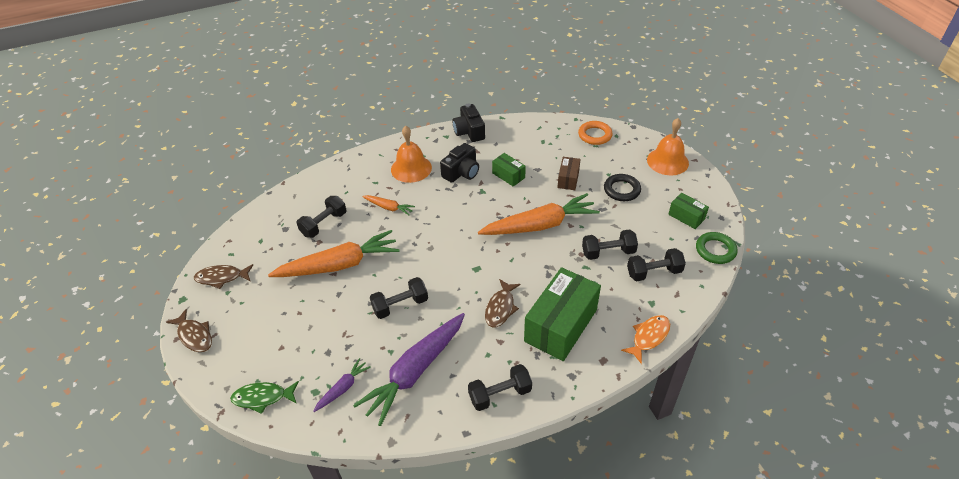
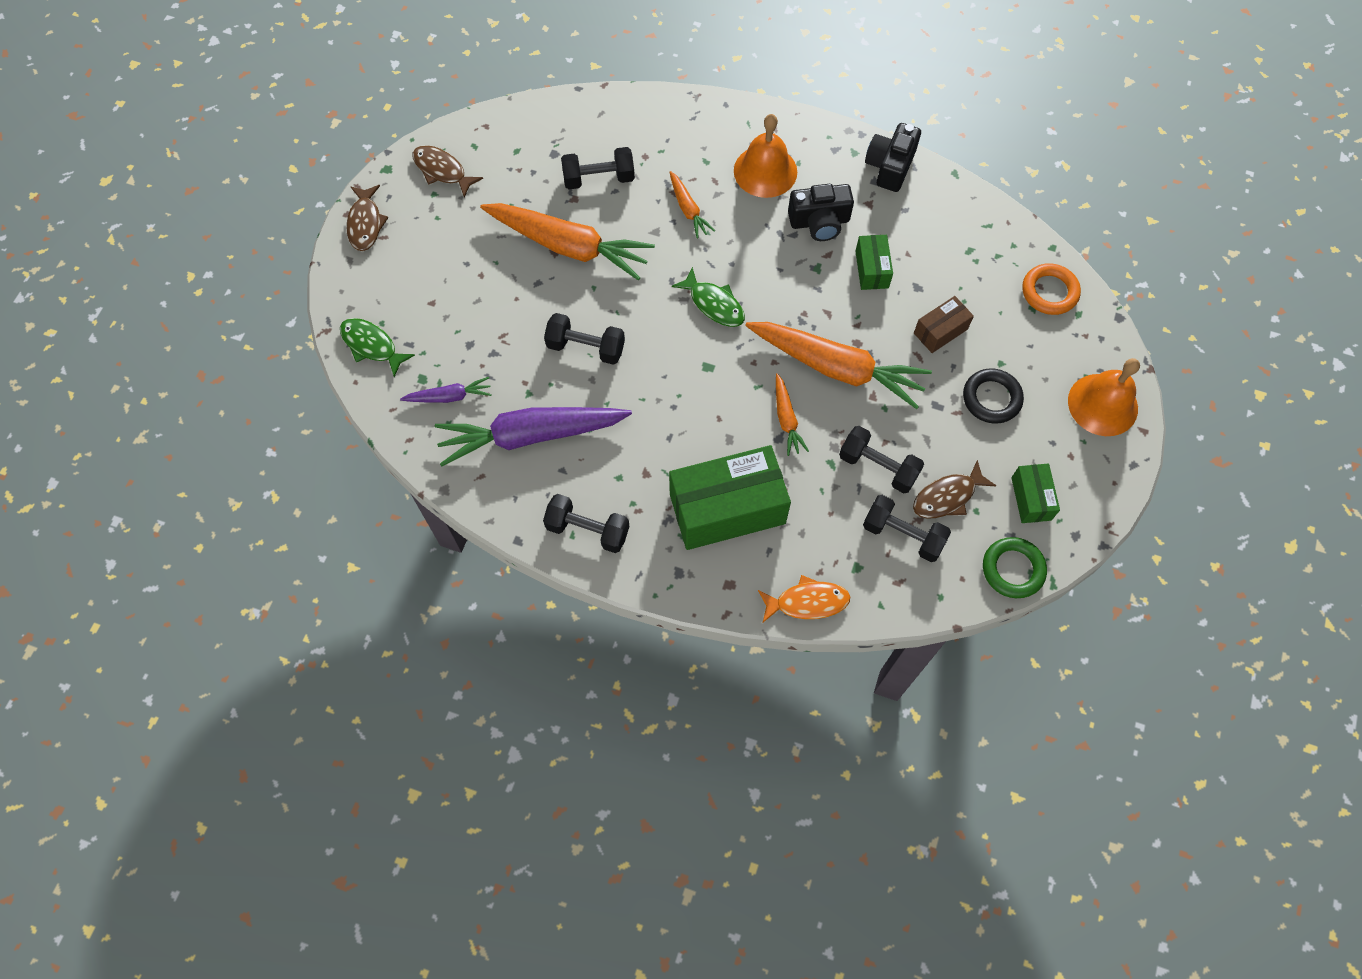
camera: 40 degrees right, 20 degrees up
brown fish [485,279,520,327] -> brown fish moved to [913,460,996,519]
none -> green fish [672,267,745,327]
none -> orange carrot [776,373,809,456]

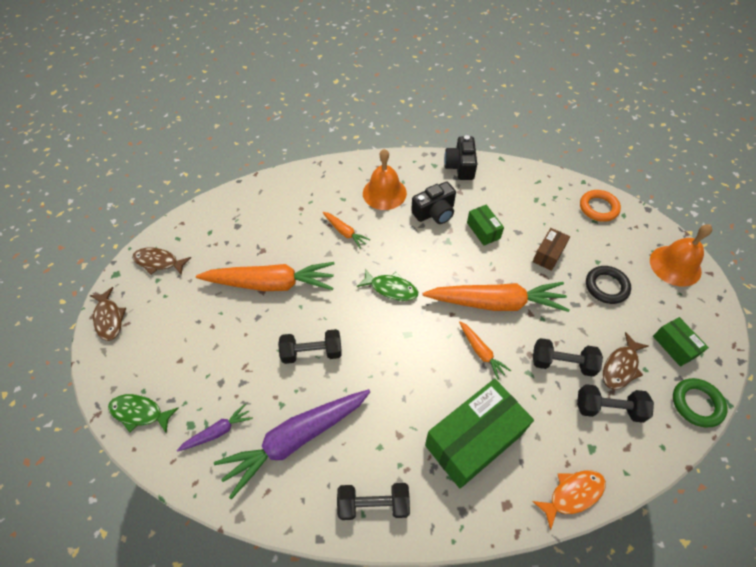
camera: 20 degrees left, 10 degrees down
black dumbbell [561,147,635,189] -> none

